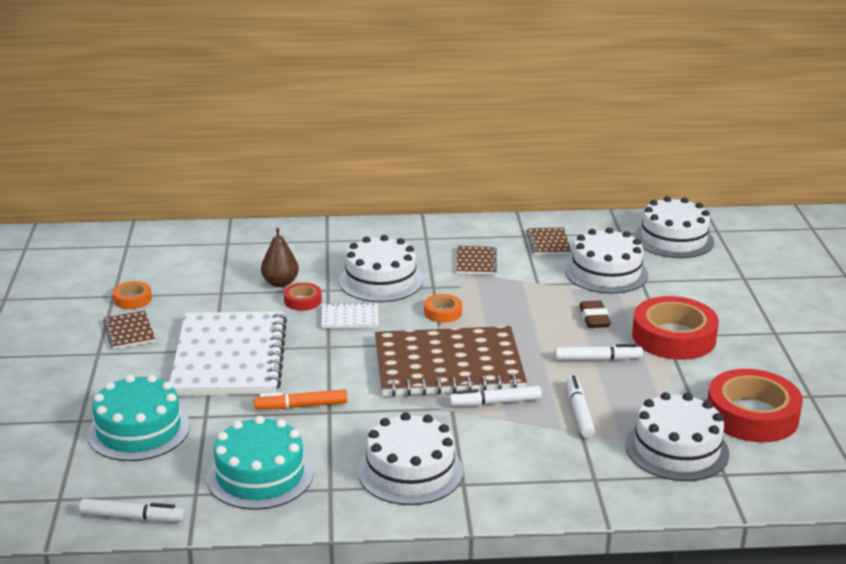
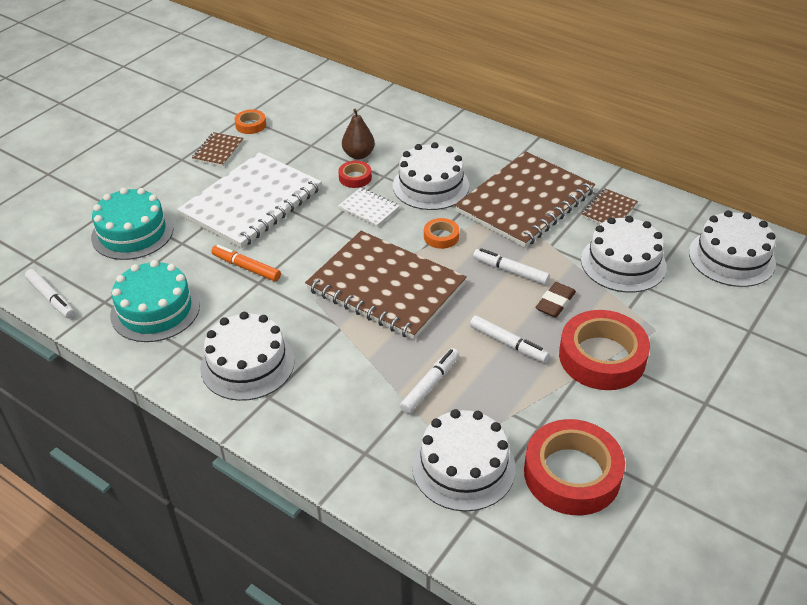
camera: 40 degrees right, 15 degrees up
white marker [449,386,542,406] -> white marker moved to [473,248,550,285]
brown notebook [457,246,497,275] -> brown notebook [455,151,595,248], size x2.36

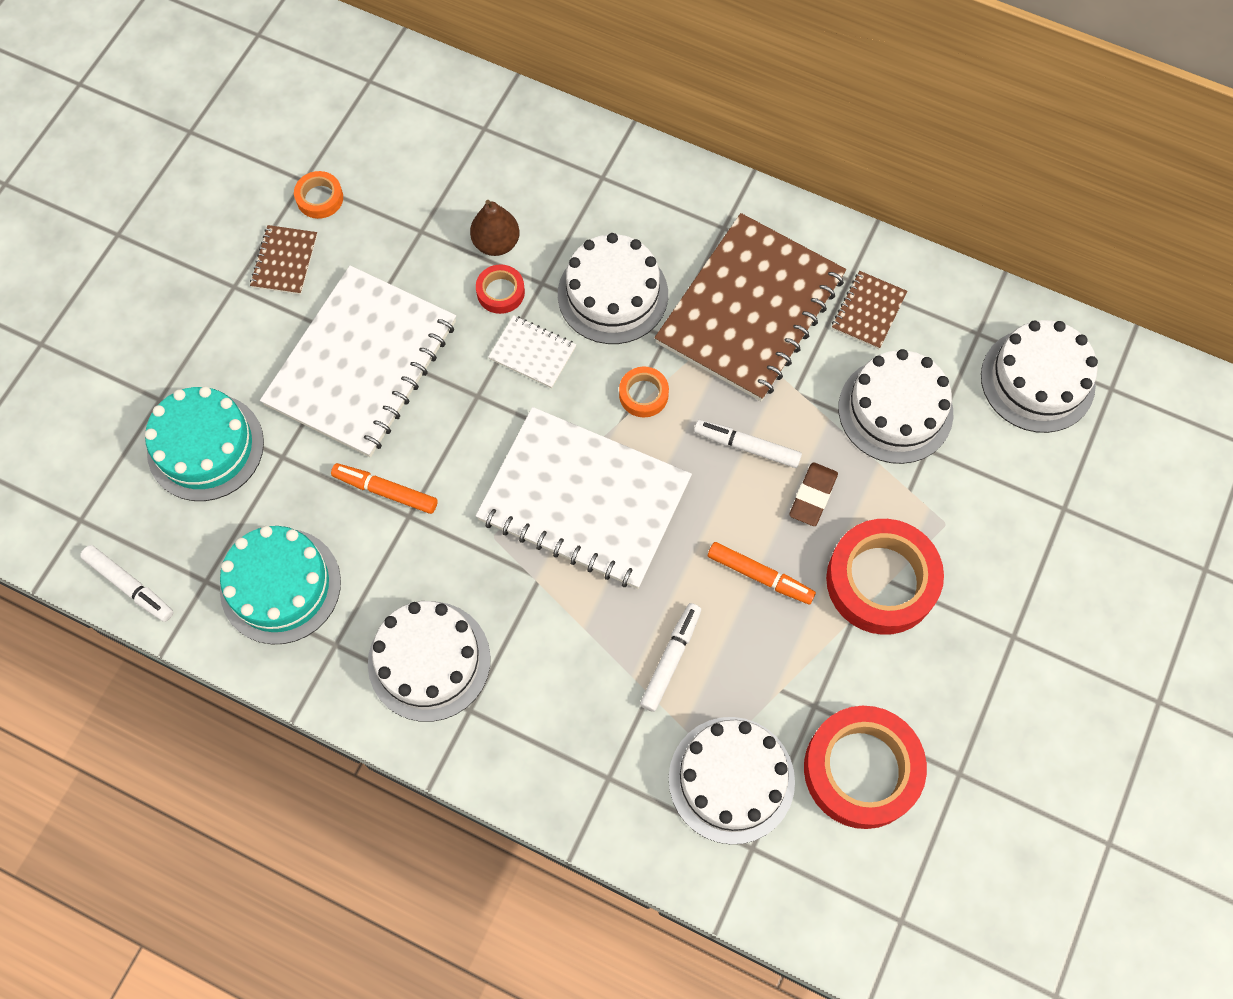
camera: 10 degrees left, 25 degrees up
brown notebook [305,231,467,340] -> white notebook [476,407,692,589]
white marker [470,315,549,363] -> orange marker [708,542,816,605]

